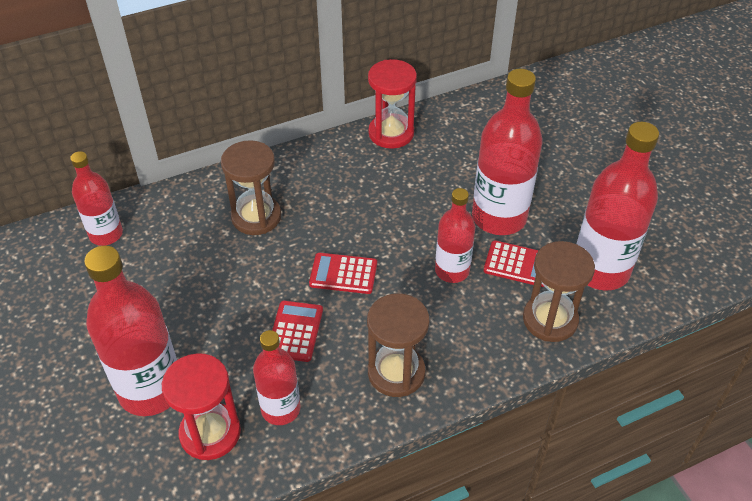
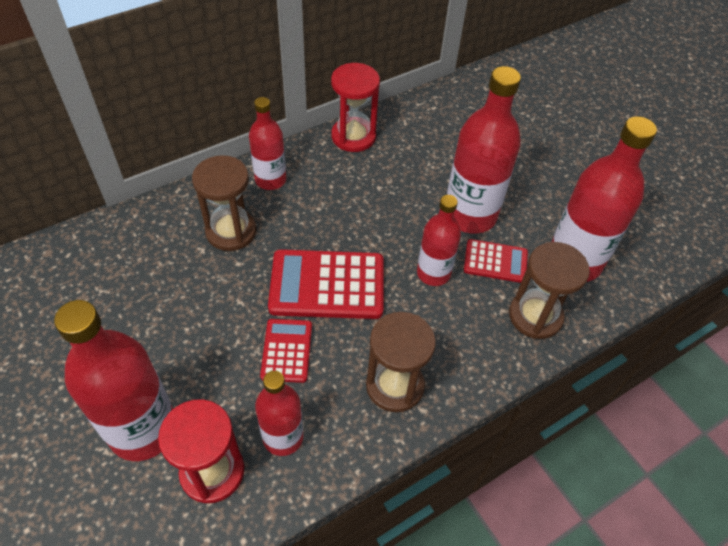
camera: 10 degrees left, 5 degrees up
red bottle [70,151,123,246] -> red bottle moved to [249,97,286,190]
red calculator [309,253,377,294] -> red calculator [268,249,383,319], size x1.76

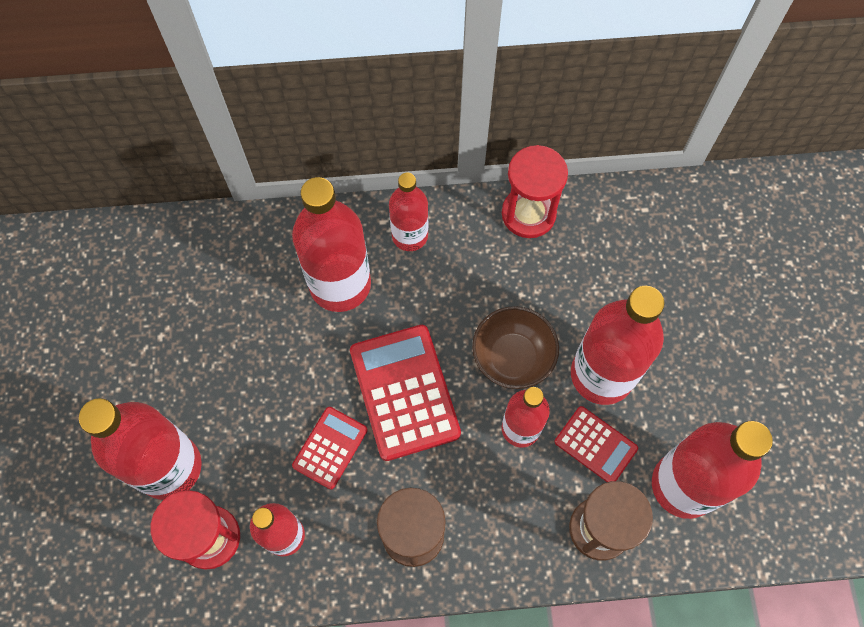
camera: 30 degrees right, 15 degrees up
brown hourglass [192,155,257,251] -> red bottle [292,177,371,312]
red calculator [268,249,383,319] -> red calculator turned 45 degrees clockwise [350,325,461,461]
none -> brown bowl [472,306,559,389]

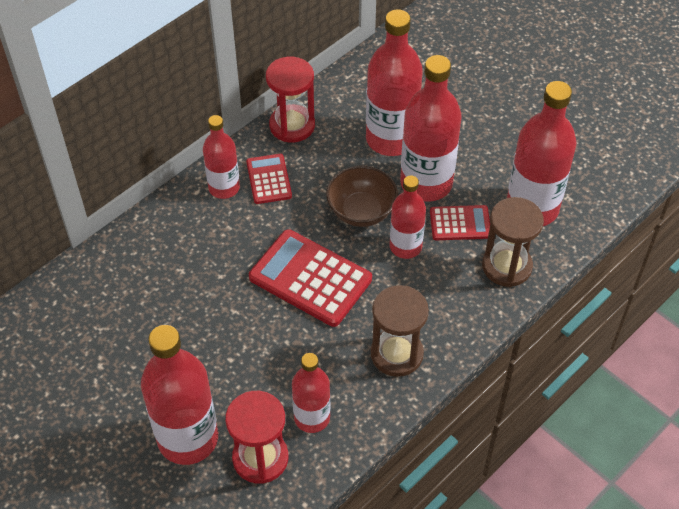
camera: 40 degrees left, 15 degrees down
red bottle [292,177,371,312] -> red bottle moved to [366,9,423,156]
red calculator [292,407,368,489] -> red calculator moved to [246,154,292,204]

